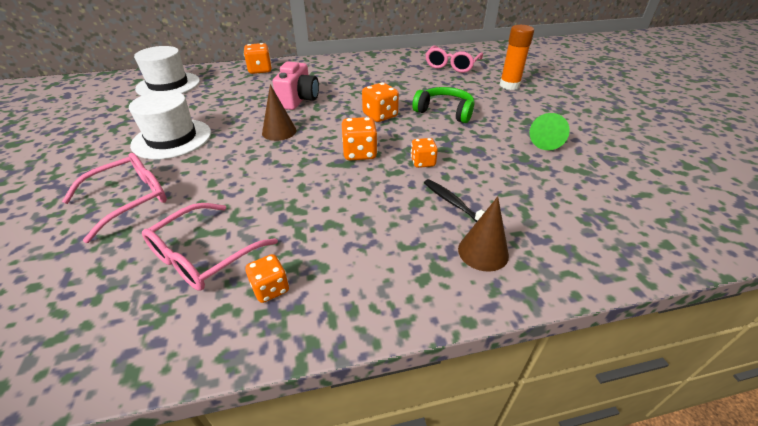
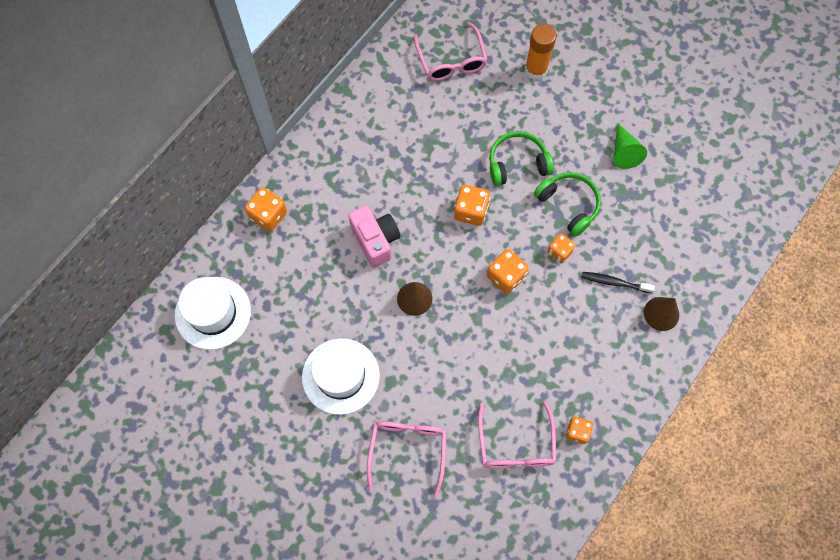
camera: 40 degrees left, 30 degrees up
none -> green headphones [534,172,601,236]

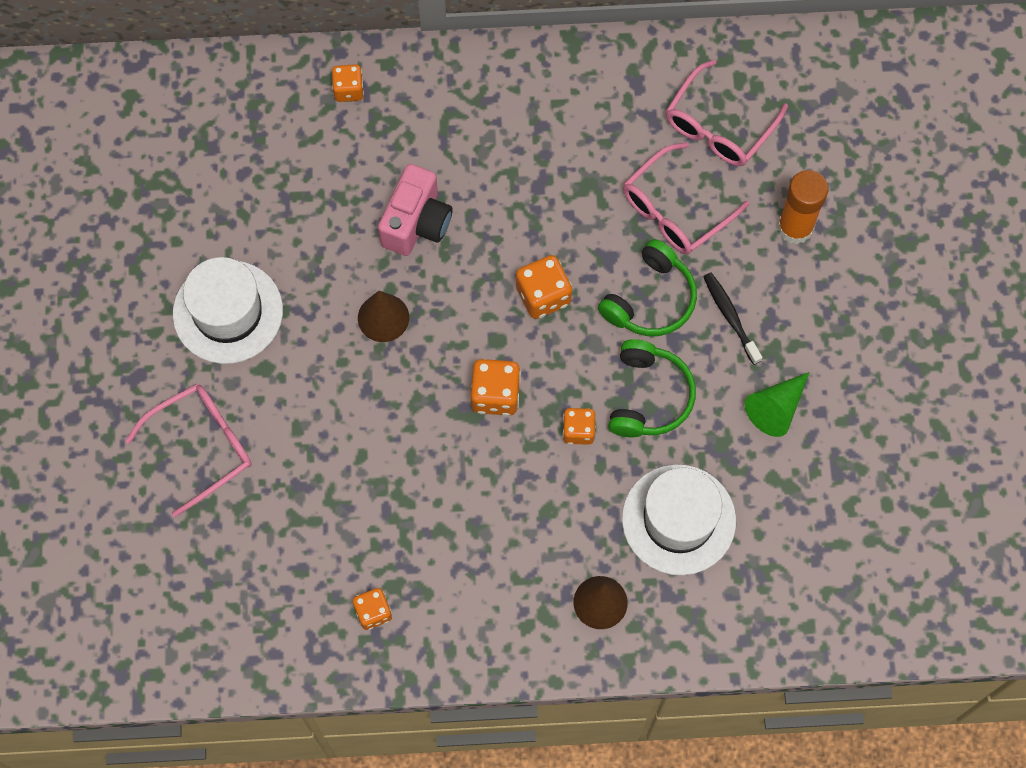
camera: 50 degrees right, 0 degrees up
white hat [175,277,251,350] -> white hat moved to [622,464,736,575]
orange dice [245,187,287,232] -> orange dice [332,64,364,102], size x0.66
pink glasses [478,401,556,468] -> pink glasses moved to [623,142,749,254]
green headphones [489,131,554,186] -> green headphones turned 90 degrees clockwise [598,239,697,336]
black toothbrush [582,272,655,293] -> black toothbrush moved to [703,273,763,365]

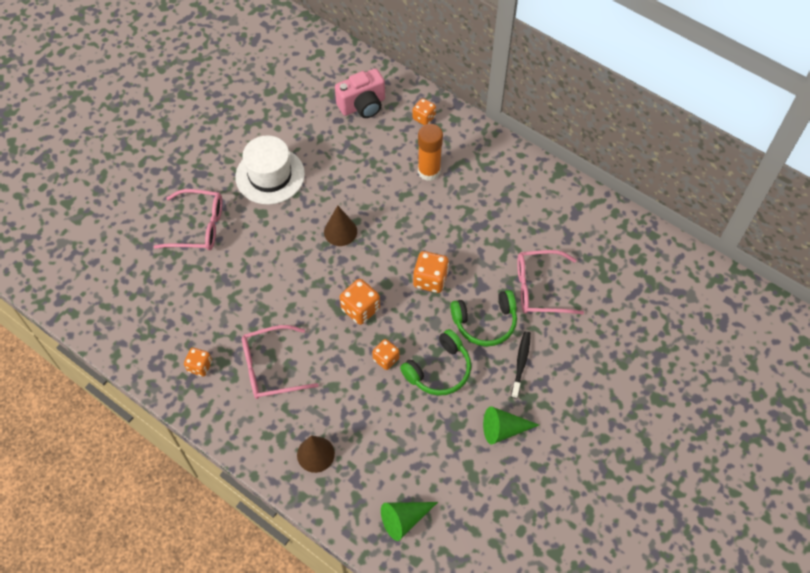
camera: 40 degrees right, 10 degrees down
pink camera [378,164,452,256] -> pink camera moved to [335,68,385,118]
white hat [622,464,736,575] -> none
pink glasses [666,60,788,166] -> pink glasses moved to [242,325,319,399]
orange glue stick [777,170,828,244] -> orange glue stick moved to [418,124,443,181]
none -> green cone [381,502,438,541]

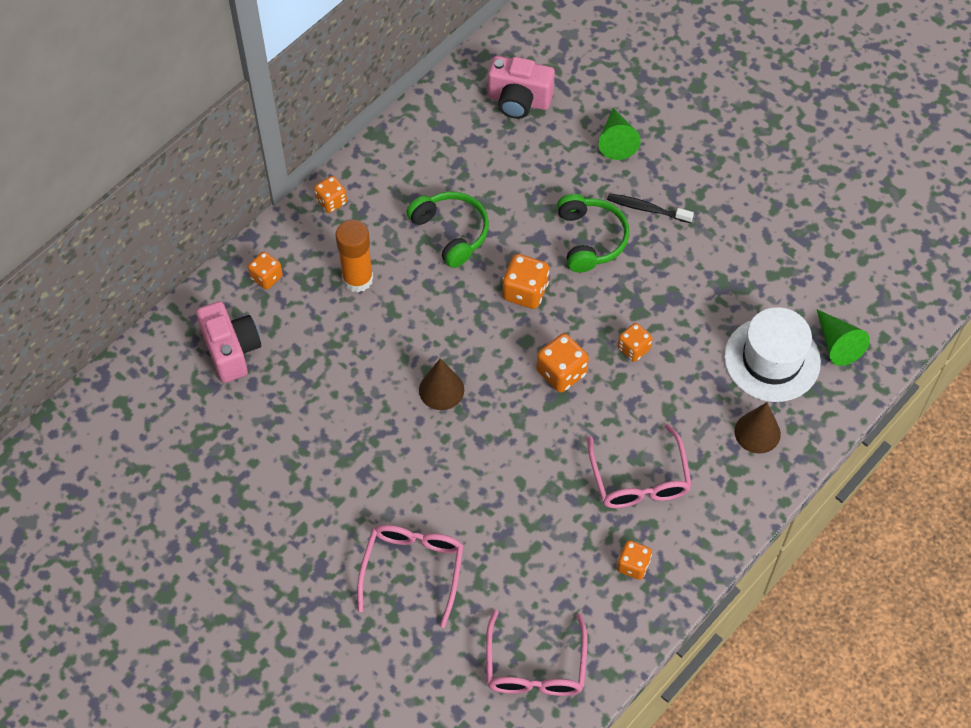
camera: 85 degrees left, 0 degrees up
white hat [235,135,305,205] -> white hat moved to [724,307,821,402]
green headphones [400,329,471,396] -> green headphones moved to [407,191,489,268]
green cone [483,406,539,445] -> green cone moved to [598,108,641,160]
pink glasses [517,250,584,315] -> pink glasses moved to [486,610,588,696]
none -> orange dice [314,176,347,213]
none -> pink camera [488,56,555,119]

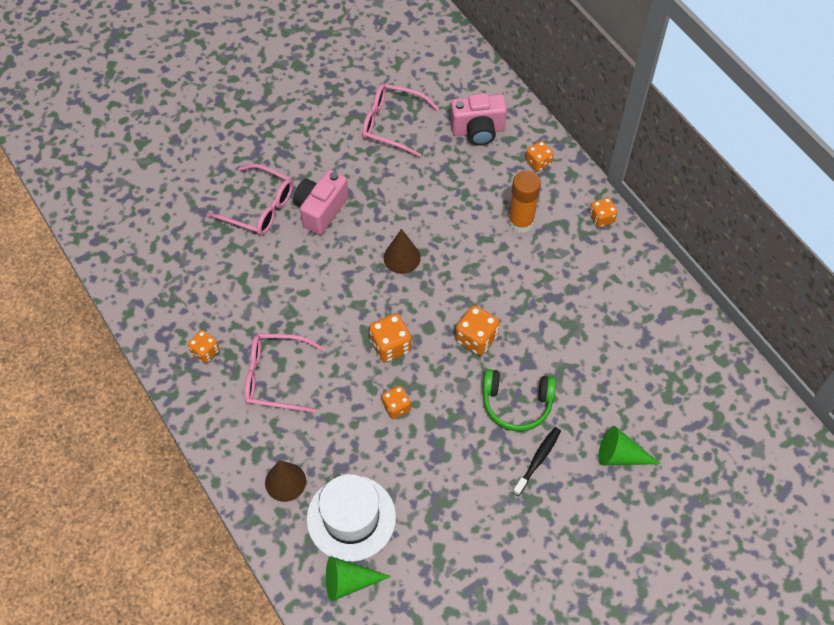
camera: 105 degrees right, 0 degrees up
green headphones [407,191,489,268] -> none
pink glasses [486,610,588,696] -> pink glasses moved to [362,83,439,157]
pink camera [488,56,555,119] -> pink camera moved to [293,170,348,235]

